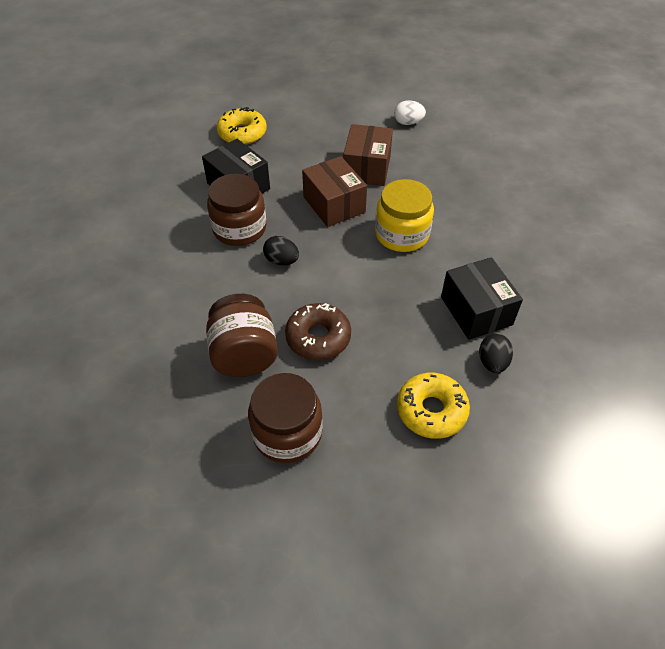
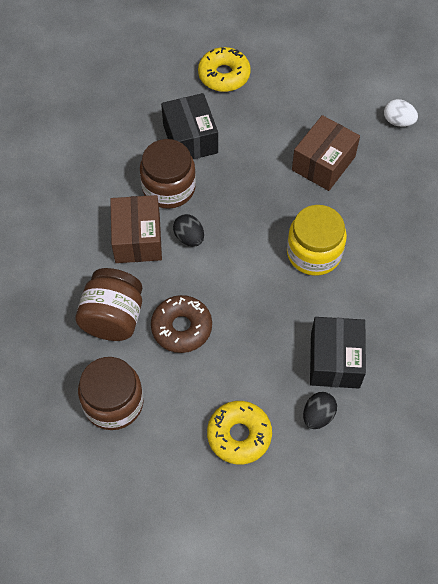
camera: 25 degrees right, 10 degrees up
brown box [302,156,367,227] -> brown box moved to [110,195,162,263]

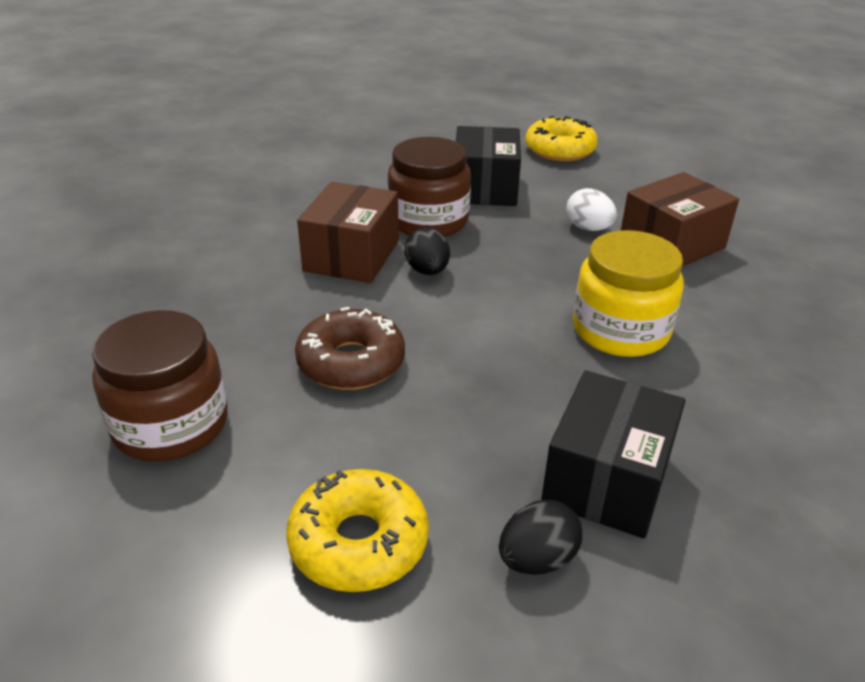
camera: 20 degrees right, 25 degrees down
brown jar [75,268,142,341] -> none
white egg [384,99,418,127] -> white egg moved to [566,188,617,231]

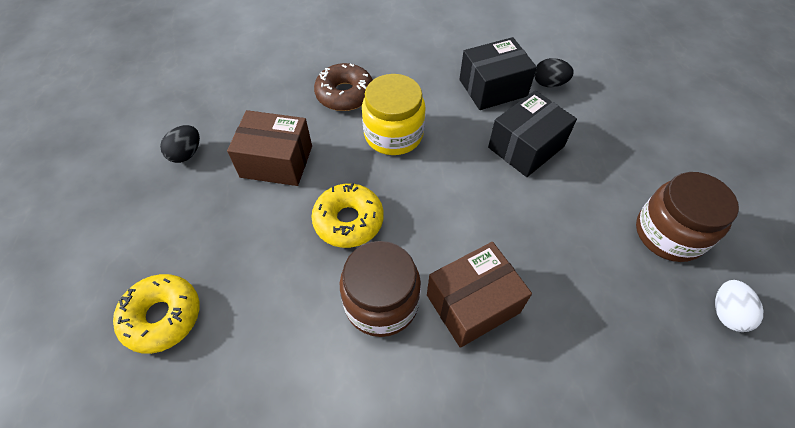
camera: 135 degrees left, 20 degrees up
yellow donut [286,469,429,592] -> yellow donut moved to [311,183,384,248]
brown donut [295,307,405,390] -> brown donut moved to [314,63,373,111]
black egg [405,227,450,275] -> black egg moved to [160,125,200,163]
black box [456,126,521,206] -> black box moved to [488,91,577,177]
white egg [566,188,617,231] -> white egg moved to [715,280,763,332]

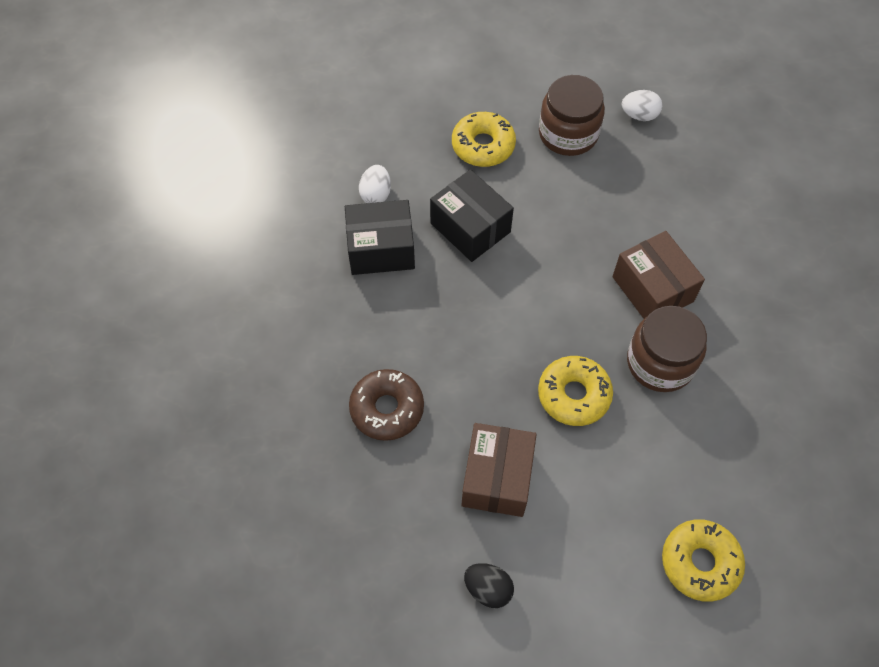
camera: 90 degrees left, 5 degrees up
yellow jar [362,74,426,155] -> none
black box [459,37,537,110] -> black box turned 75 degrees counterclockwise [345,200,415,275]
black egg [534,58,574,87] -> white egg [359,165,391,203]
none -> yellow donut [452,112,516,167]

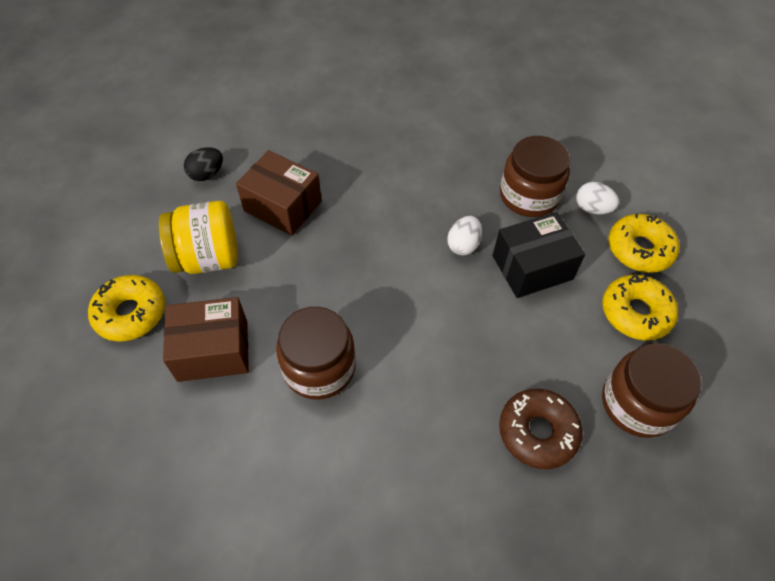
camera: 110 degrees right, 5 degrees down
black box [345,200,415,275] -> brown jar [500,136,570,217]
brown donut [349,369,424,441] -> brown donut moved to [499,389,583,469]
yellow donut [538,356,613,426] -> yellow donut moved to [608,213,679,273]
brown box [612,231,705,319] -> brown box moved to [163,297,249,382]
white egg [622,90,662,121] -> white egg moved to [447,216,482,256]
none -> yellow jar [159,201,238,274]

